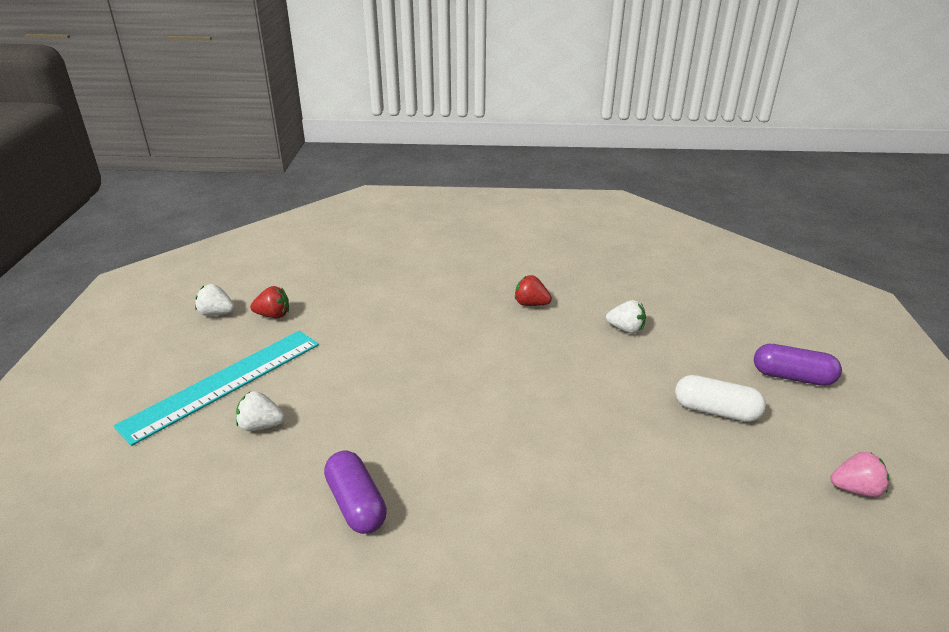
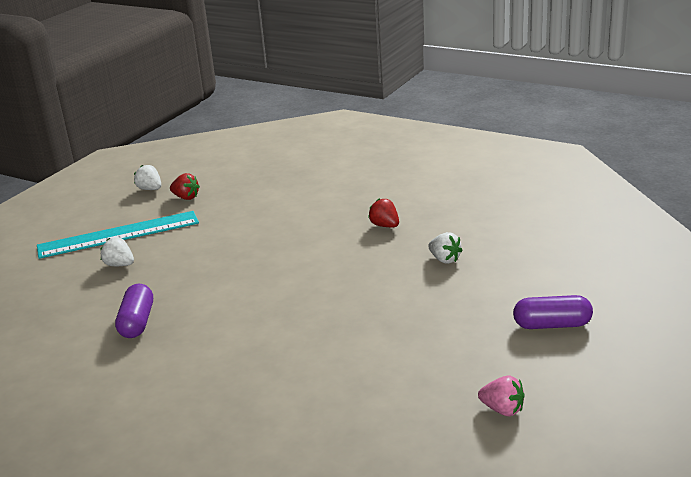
camera: 30 degrees right, 5 degrees down
white capsule [675,375,766,422] -> none
purple capsule [754,344,842,386] -> purple capsule turned 45 degrees counterclockwise [513,295,593,329]

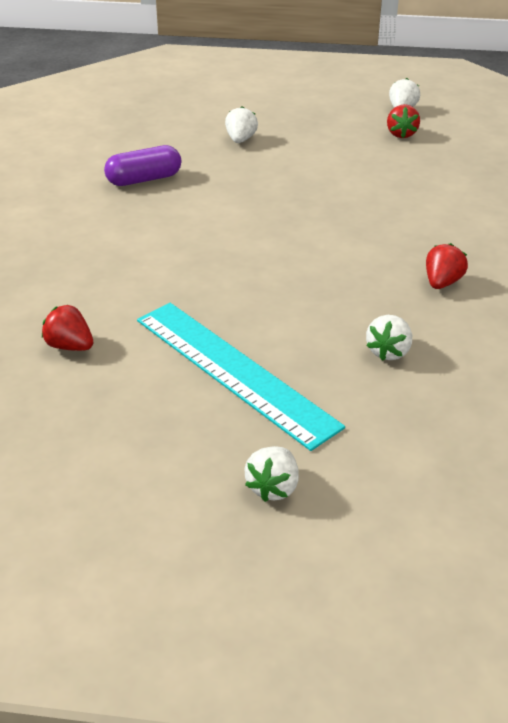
camera: 65 degrees right, 10 degrees up
turquoise ruler [37,211,199,259] -> turquoise ruler moved to [137,303,345,451]
pink strawberry [478,376,524,416] -> none
purple capsule [513,295,593,329] -> white strawberry [245,446,299,502]
none -> red strawberry [42,305,93,351]

